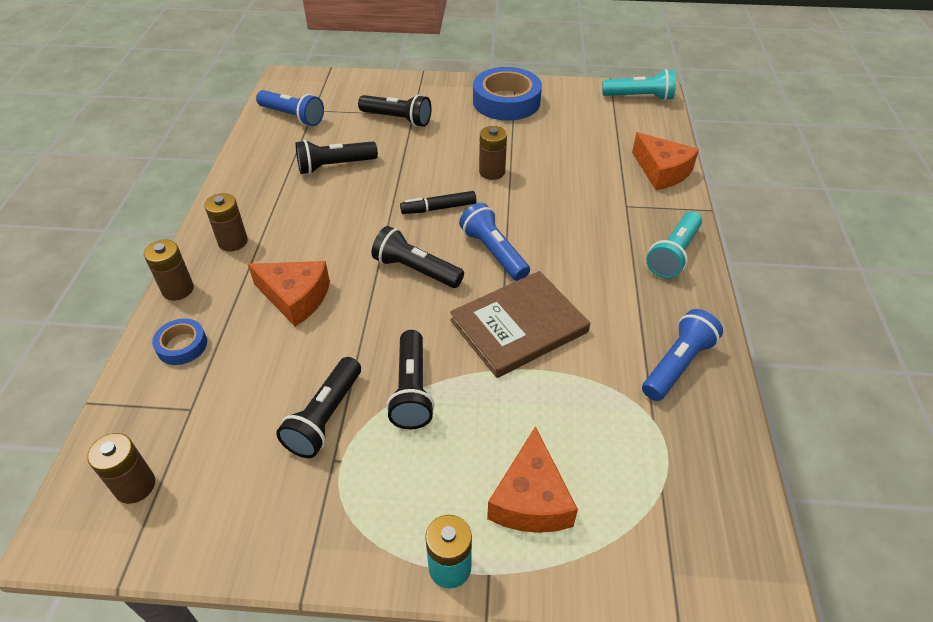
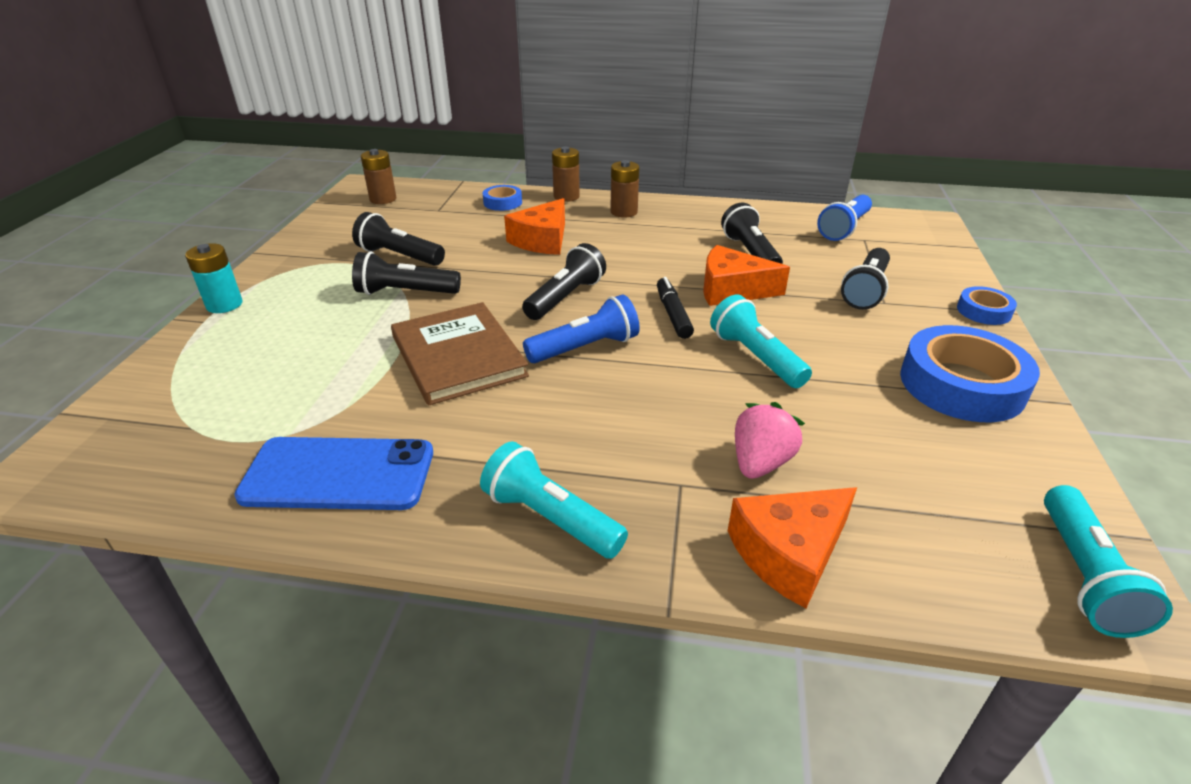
camera: 95 degrees right, 10 degrees down
brown battery [479,126,507,180] -> turquoise flashlight [710,295,812,388]
orange cheese [487,426,578,533] -> orange cheese moved to [703,245,790,306]
blue flashlight [642,309,723,401] -> blue phone [234,437,433,510]
none -> pink strawberry [735,402,805,479]
none -> blue tape [957,286,1017,325]

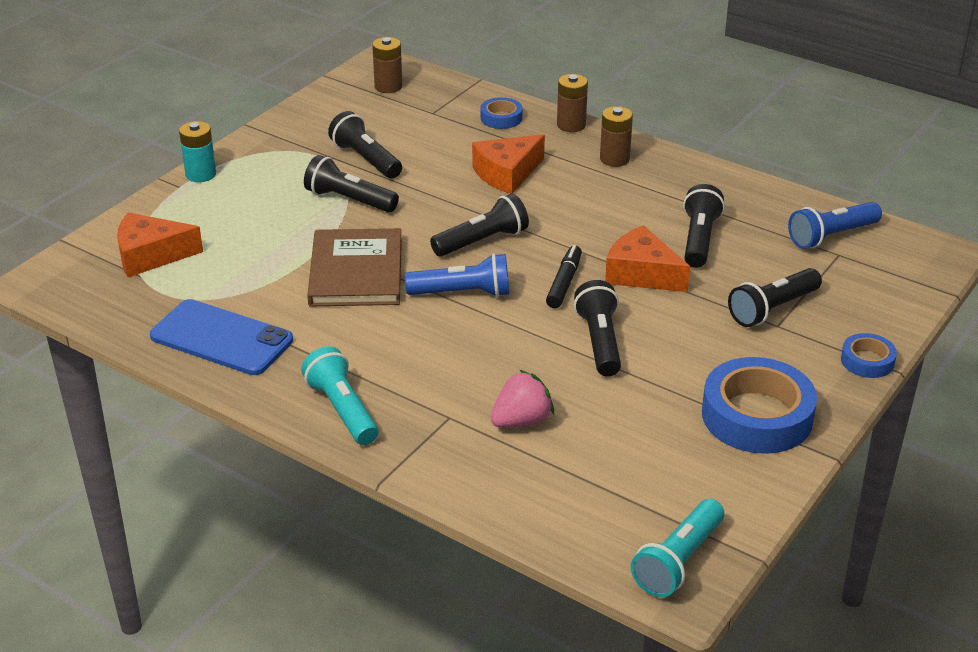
camera: 25 degrees right, 0 degrees up
turquoise flashlight [710,295,812,388] -> black flashlight [574,280,621,377]
orange cheese [728,487,857,608] -> orange cheese moved to [117,212,203,277]

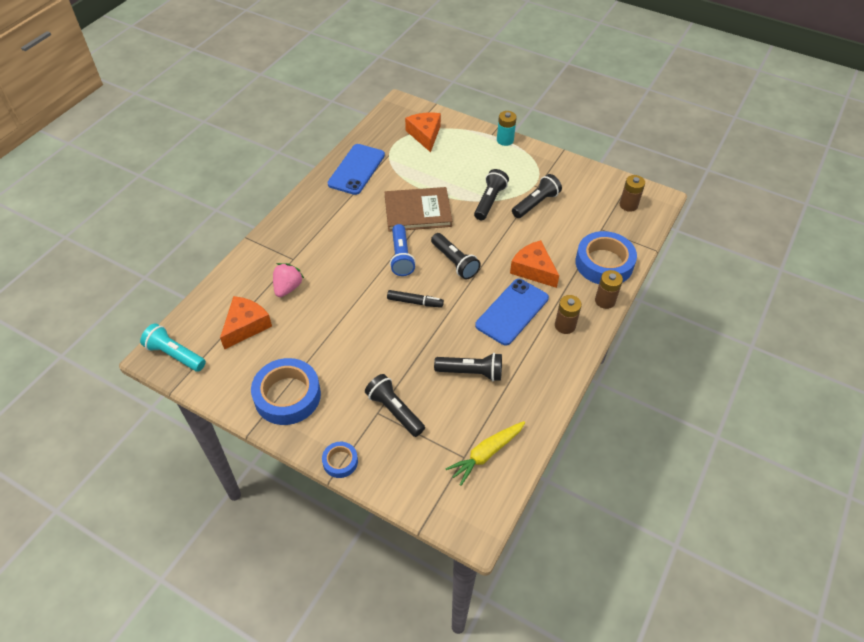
camera: 85 degrees right, 15 degrees up
turquoise flashlight [301,346,378,445] -> none
blue tape [481,97,523,129] -> blue tape [575,231,637,284], size x2.00
pink strawberry [490,370,554,428] -> pink strawberry turned 120 degrees counterclockwise [273,263,304,297]
black flashlight [574,280,621,377] -> none
orange cheese [605,225,690,292] -> orange cheese moved to [220,296,272,350]
blue flashlight [788,202,882,249] -> yellow carrot [445,421,525,486]
none -> blue phone [475,279,549,346]

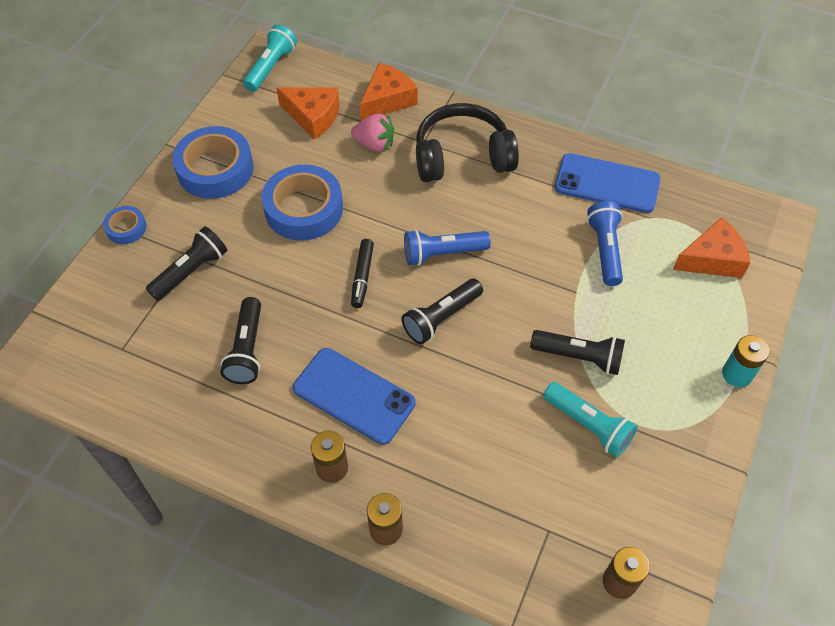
camera: 85 degrees right, 5 degrees up
brown book [385,187,452,232] -> none
yellow carrot [445,421,525,486] -> none
orange cheese [510,240,559,288] -> orange cheese moved to [360,63,417,121]
black flashlight [512,174,562,218] -> turquoise flashlight [543,382,638,457]
blue tape [575,231,637,284] -> blue tape moved to [262,165,343,240]
none -> black headphones [416,103,519,182]
none -> blue flashlight [587,201,623,286]

